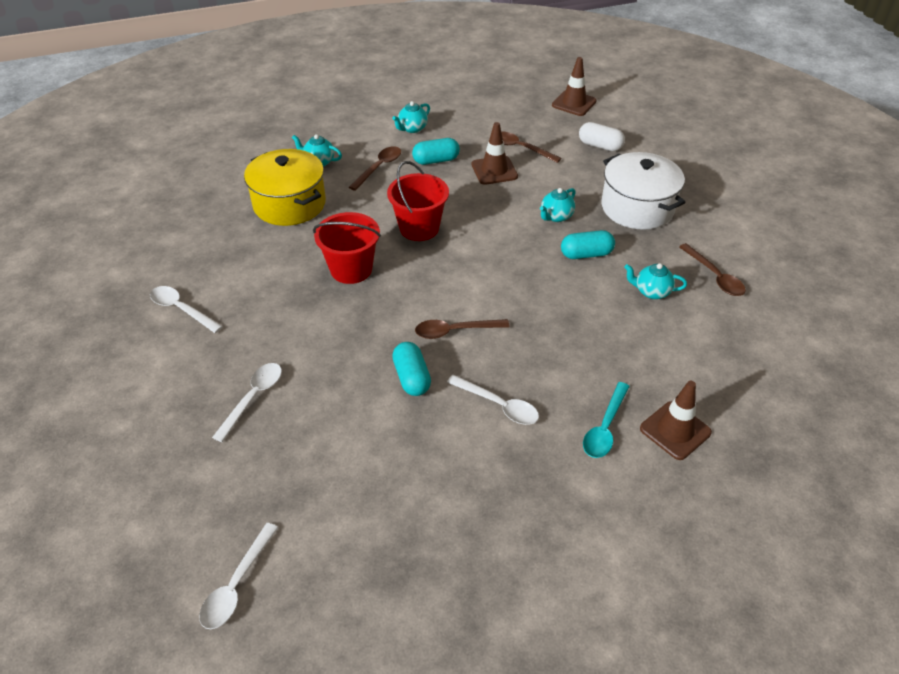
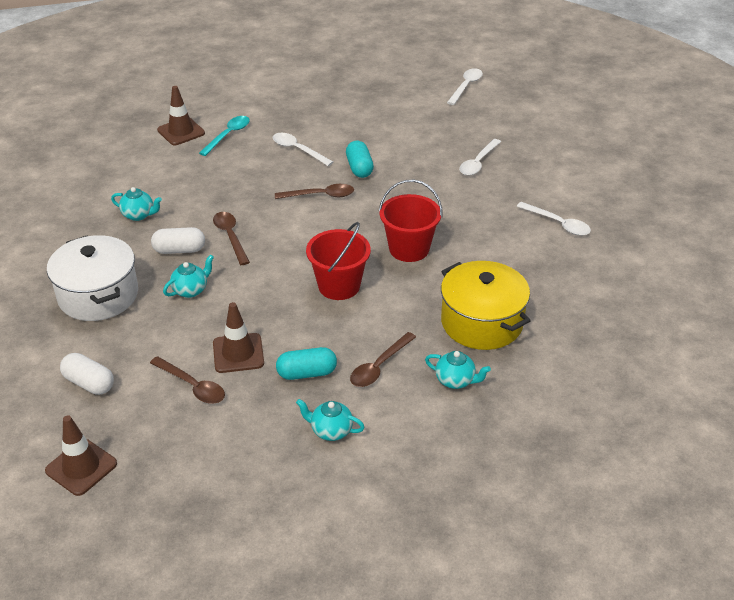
camera: 175 degrees left, 5 degrees down
turquoise teapot [392,101,430,133] -> turquoise teapot turned 120 degrees counterclockwise [296,399,365,441]
turquoise capsule [561,230,615,259] -> white capsule [151,227,205,254]
brown spoon [679,243,746,296] -> brown spoon moved to [213,212,250,265]

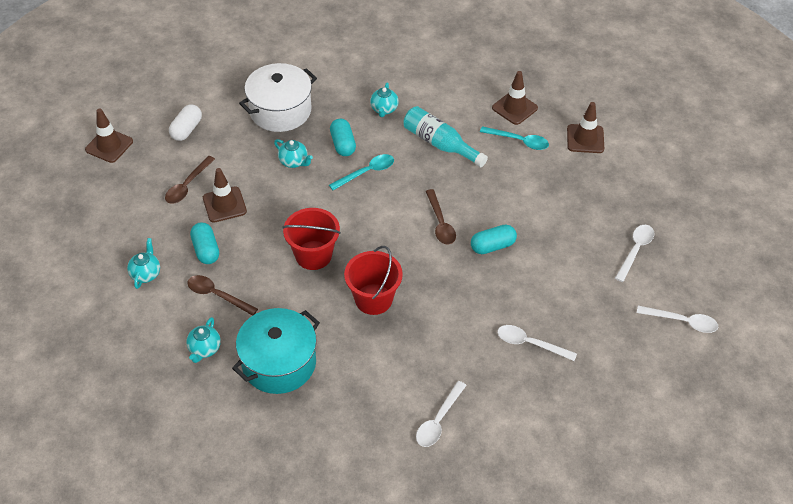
camera: 80 degrees right, 10 degrees up
white capsule [151,227,205,254] -> turquoise capsule [330,119,356,156]
brown spoon [213,212,250,265] -> turquoise spoon [329,154,394,190]
white spoon [273,133,333,166] -> white spoon moved to [615,225,654,282]
yellow pot [441,261,531,350] -> turquoise pot [232,308,320,394]
none -> turquoise bottle [403,106,488,167]
none -> brown traffic cone [567,102,604,153]

